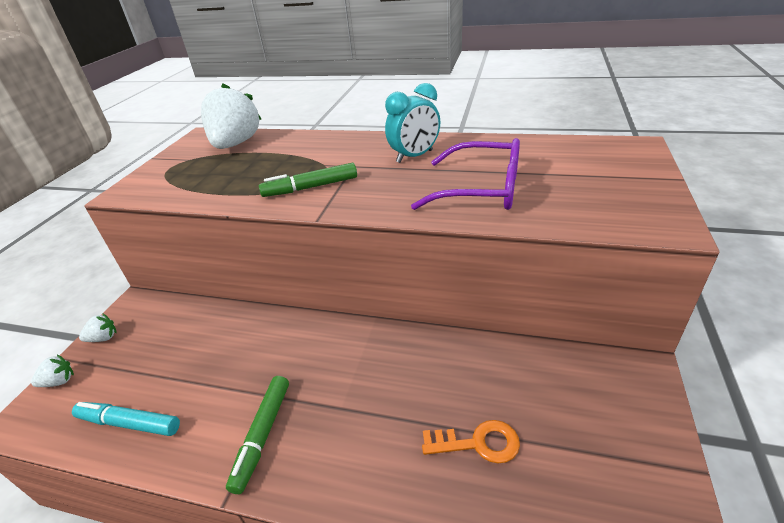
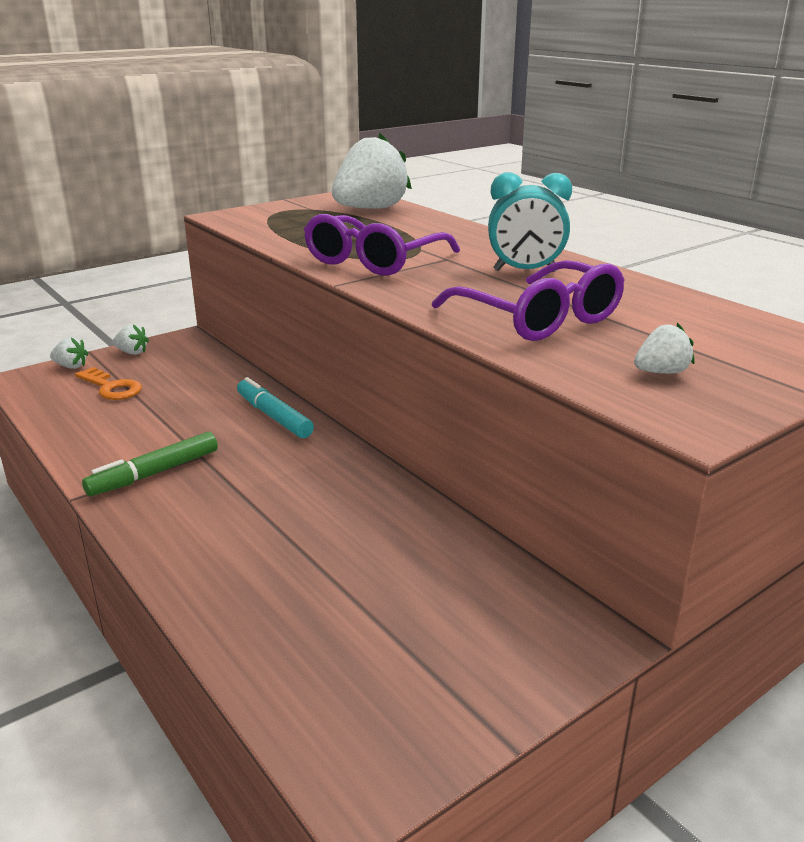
camera: 35 degrees right, 10 degrees down
turquoise marker [72,402,180,436] -> turquoise marker moved to [237,377,314,438]
green marker [259,163,357,197] -> purple glasses [304,214,460,276]
orange key [422,420,520,463] -> orange key moved to [75,367,142,400]
none -> white strawberry [634,323,695,374]

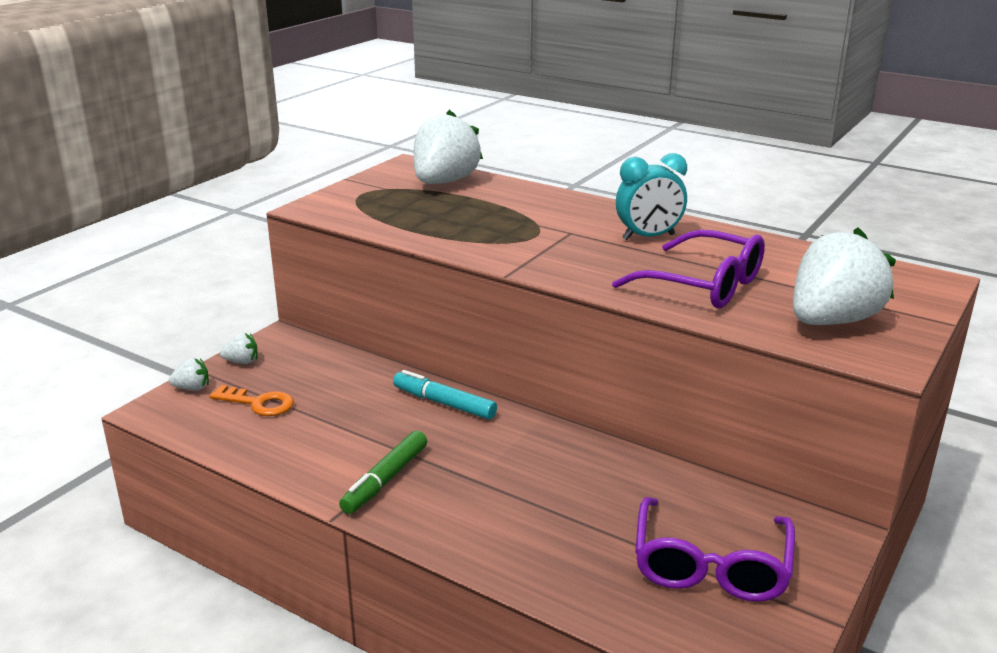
camera: 20 degrees left, 0 degrees up
purple glasses [304,214,460,276] -> purple glasses moved to [635,497,795,602]
white strawberry [634,323,695,374] -> white strawberry [793,227,896,325], size x2.39

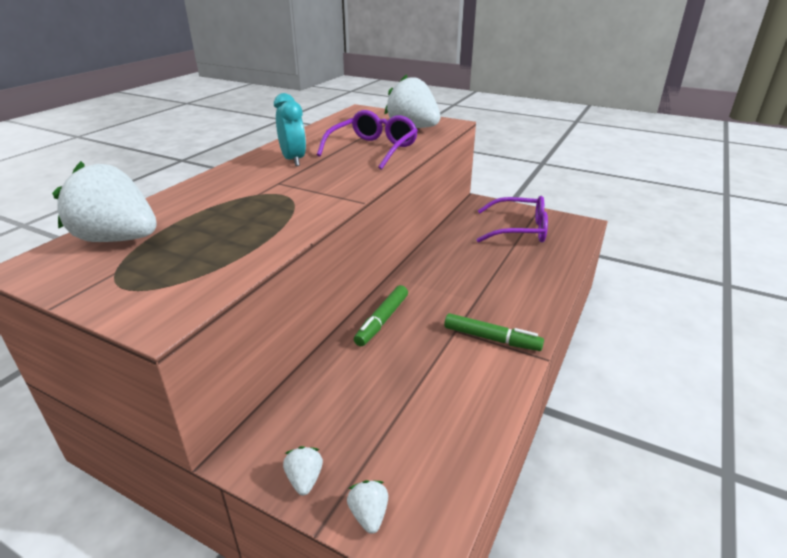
camera: 95 degrees left, 5 degrees up
orange key [210,385,294,416] -> none
turquoise marker [393,370,497,420] -> green marker [354,285,408,346]

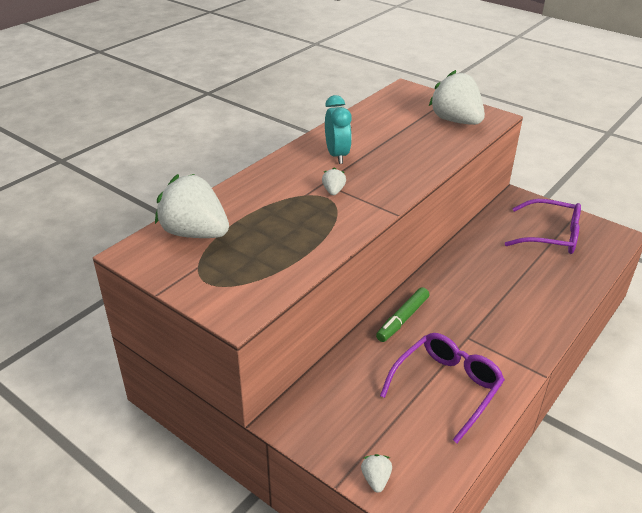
camera: 10 degrees right, 5 degrees up
white strawberry [283,446,323,495] -> white strawberry moved to [322,168,346,195]
purple glasses [317,110,418,170] -> purple glasses moved to [380,333,505,443]
green marker [444,313,544,351] -> none

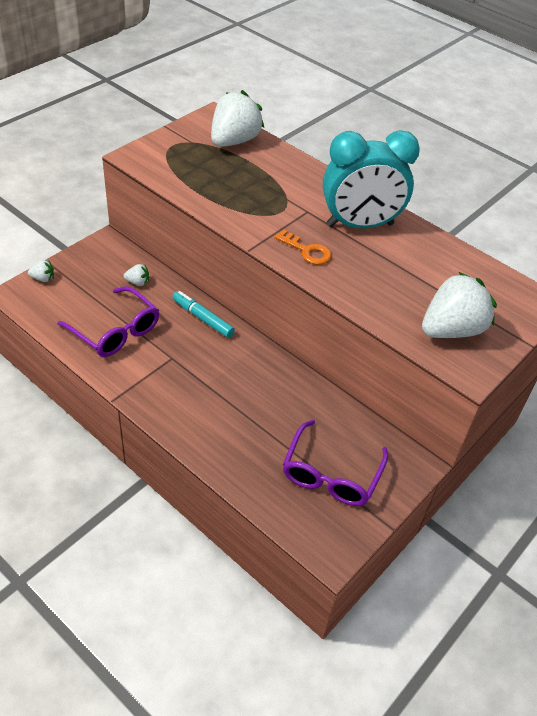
camera: 90 degrees right, 10 degrees up
white strawberry [322,168,346,195] -> white strawberry moved to [124,264,149,286]
turquoise clock [325,95,352,164] -> turquoise clock [323,130,420,228], size x1.73
green marker [376,287,429,342] -> turquoise marker [172,291,235,338]
none -> orange key [274,229,332,265]

